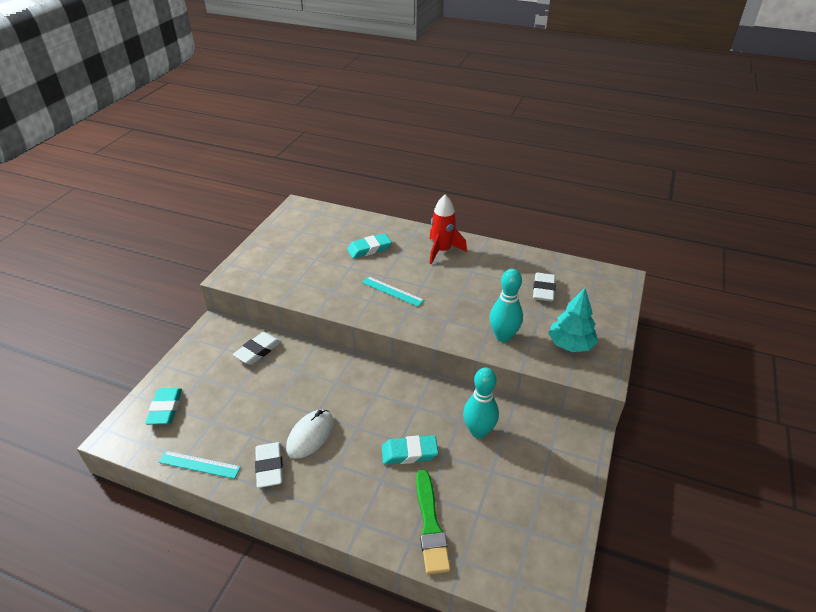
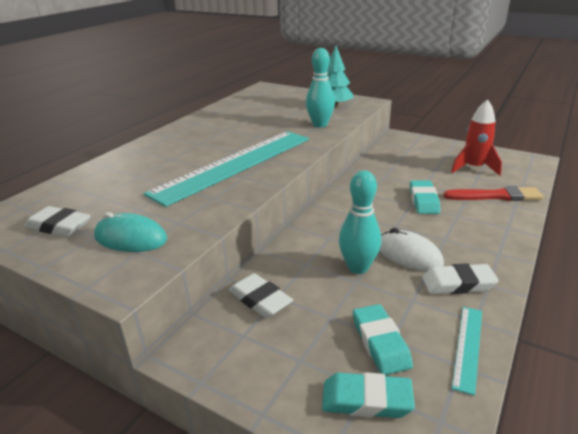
camera: 80 degrees left, 10 degrees down
turquoise eraser [347,233,392,259] -> turquoise eraser moved to [353,304,413,375]
turquoise ruler [362,276,424,307] -> turquoise ruler [144,131,309,207], size x2.47
green brush [416,470,451,575] -> red brush [443,186,544,201]
red rocket [429,194,467,264] -> red rocket moved to [451,99,502,176]
turquoise bowling pin [463,367,499,439] -> turquoise bowling pin moved to [339,170,381,274]
white eraser [533,272,556,302] -> white eraser moved to [25,206,91,237]
none -> turquoise mouse [94,212,167,252]

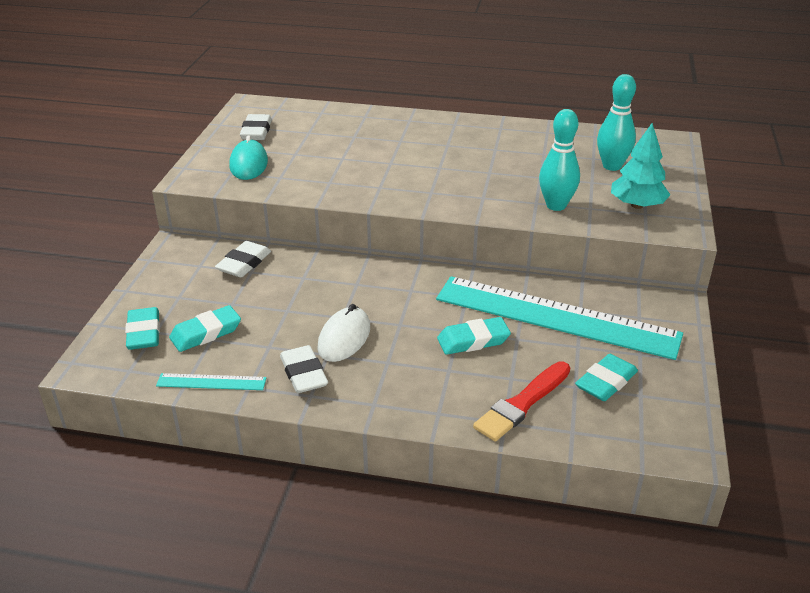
camera: 70 degrees right, 5 degrees up
turquoise ruler [144,131,309,207] -> turquoise ruler moved to [436,276,683,360]
turquoise bowling pin [339,170,381,274] -> turquoise bowling pin moved to [597,74,636,171]
red brush [443,186,544,201] -> red brush turned 60 degrees clockwise [473,361,570,441]
red rocket [451,99,502,176] -> turquoise eraser [575,354,638,401]

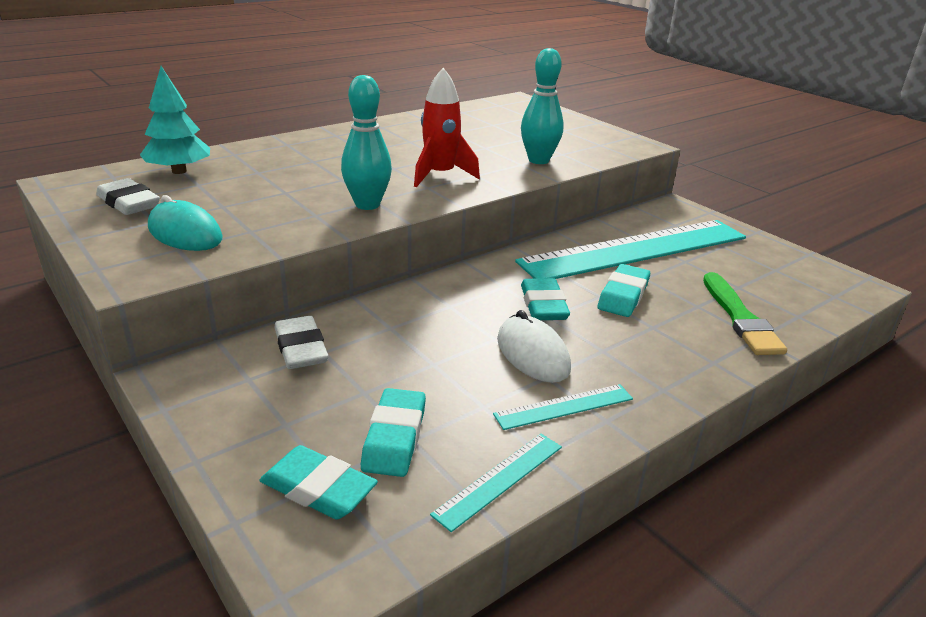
camera: 50 degrees left, 5 degrees down
white eraser [280,345,328,393] -> turquoise ruler [493,384,633,430]
red brush [473,361,570,441] -> green brush [703,272,787,355]
turquoise eraser [575,354,638,401] -> turquoise eraser moved to [521,278,570,320]
turquoise bowling pin [597,74,636,171] -> turquoise bowling pin moved to [341,75,392,210]
turquoise tree [611,123,670,209] -> turquoise tree moved to [140,66,210,174]
none -> red rocket [414,68,480,187]

